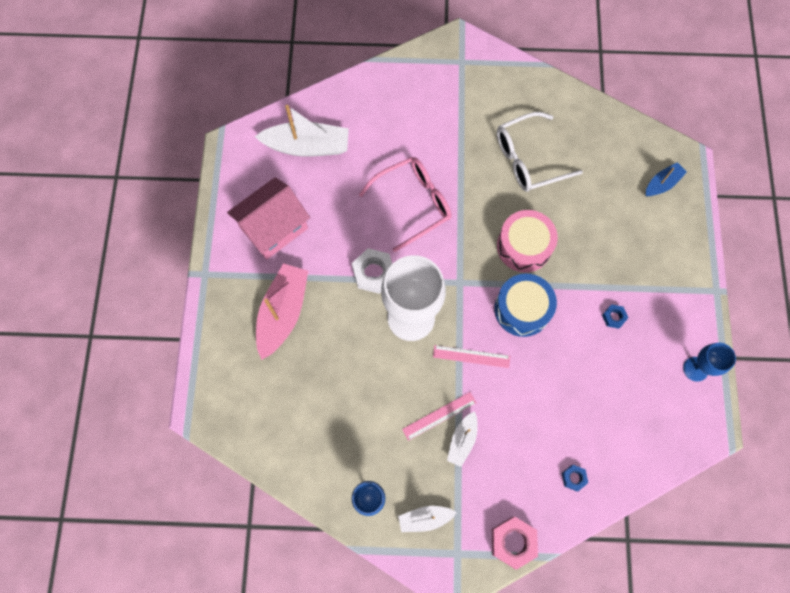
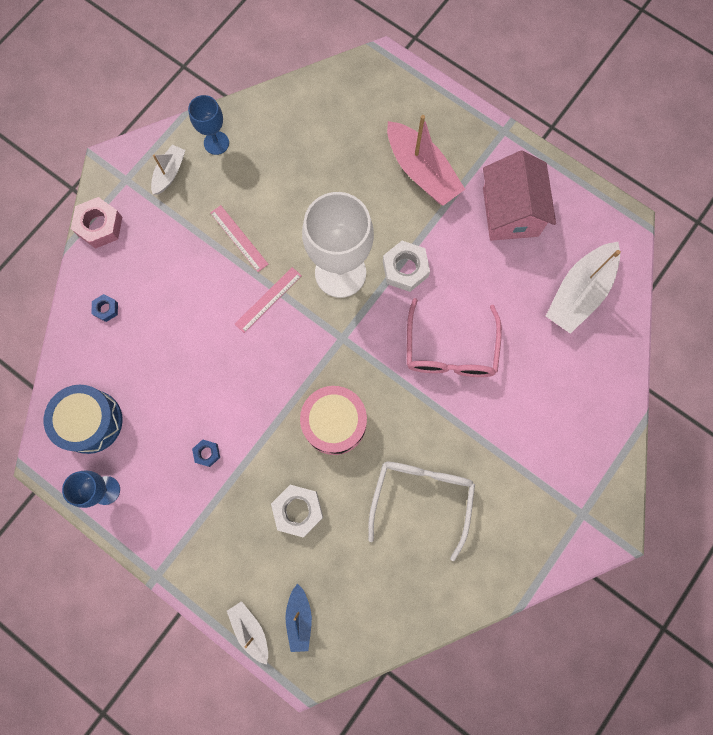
camera: 125 degrees right, 5 degrees up
pink ruler [402,392,477,441] -> pink ruler turned 45 degrees counterclockwise [210,205,269,272]
white boat [447,411,478,467] -> white boat moved to [227,601,268,665]
blue drum [494,274,557,337] -> blue drum moved to [44,385,123,454]
none -> white nut [271,485,323,537]

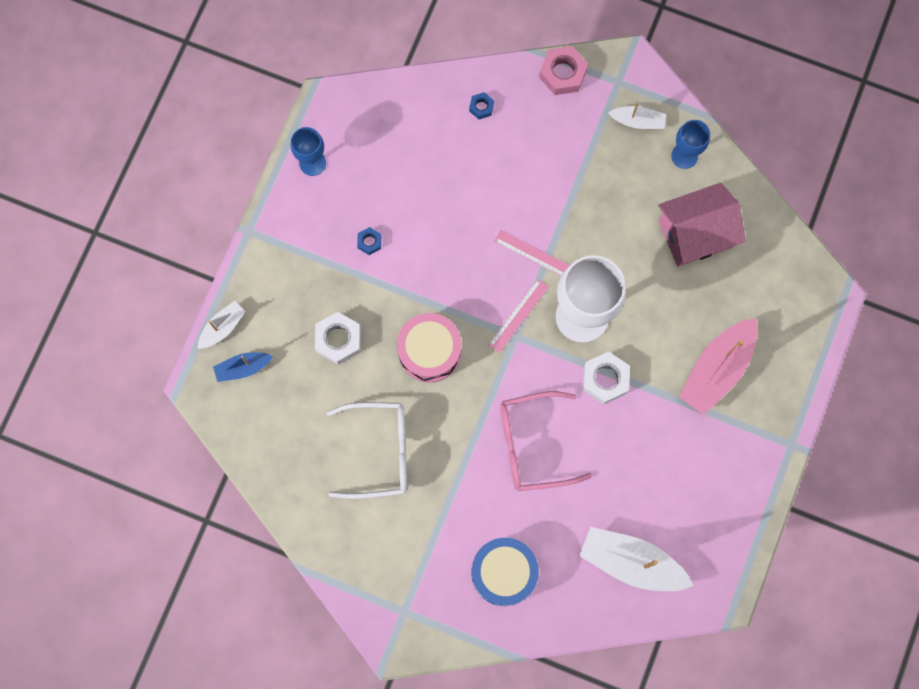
camera: 75 degrees right, 0 degrees up
blue drum [44,385,123,454] -> blue drum moved to [471,538,539,606]
pink ruler [210,205,269,272] -> pink ruler moved to [488,279,549,353]
pink house [483,150,556,241] -> pink house moved to [658,183,746,267]

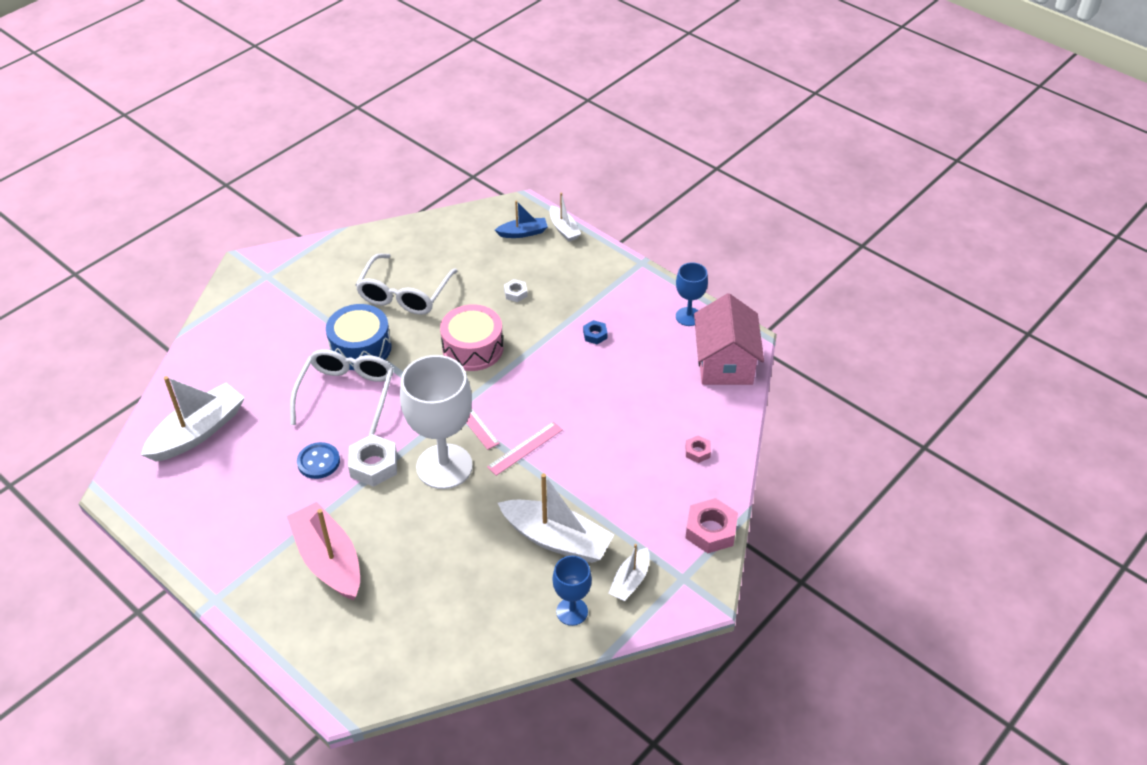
camera: 110 degrees right, 30 degrees down
blue boat [213,352,273,382] -> blue boat turned 75 degrees clockwise [495,201,548,238]
white nut [315,312,361,365] -> white nut [504,279,528,302], size x0.53
blue nut [469,92,494,119] -> pink nut [686,435,711,463]
blue drum [471,538,539,606] -> blue drum moved to [326,304,392,370]
pink glasses [500,391,592,491] -> white glasses [290,349,394,435]
pink house [658,183,746,267] -> pink house moved to [694,293,764,385]
none -> blue button [297,442,340,479]
none -> white boat [498,473,614,563]

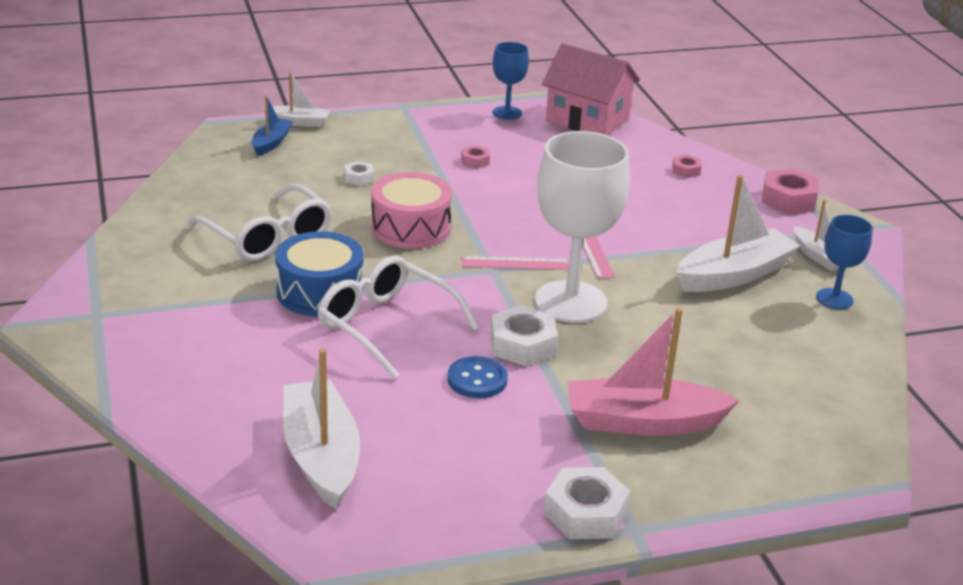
camera: 60 degrees left, 15 degrees down
blue nut [583,320,608,344] -> pink nut [461,145,490,169]
none -> white nut [543,467,630,539]

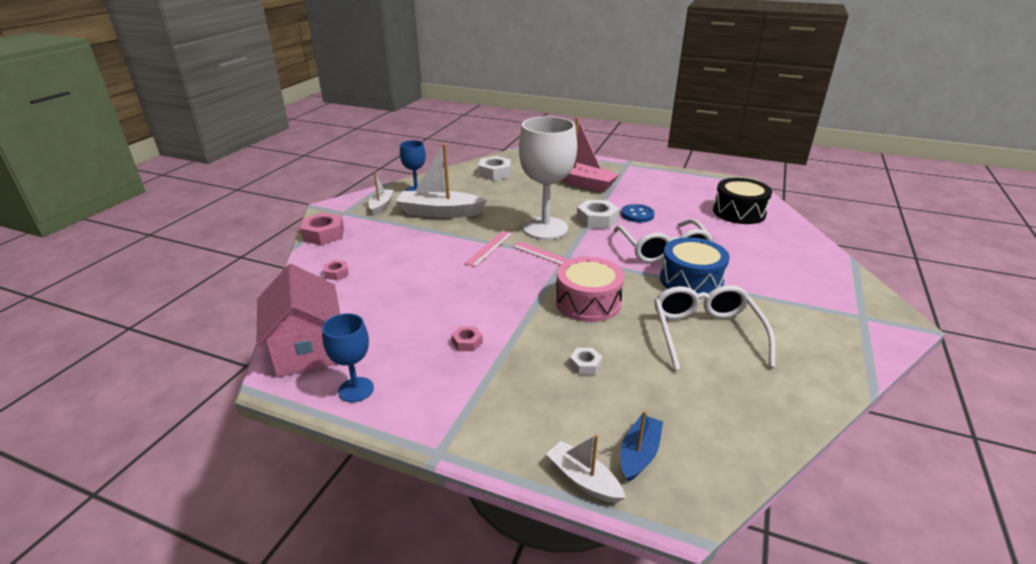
camera: 140 degrees left, 0 degrees up
blue boat [252,95,293,156] -> blue boat turned 150 degrees clockwise [620,410,663,482]
white boat [283,348,360,509] -> black drum [713,178,772,224]
white nut [543,467,630,539] -> white nut moved to [478,156,511,181]

